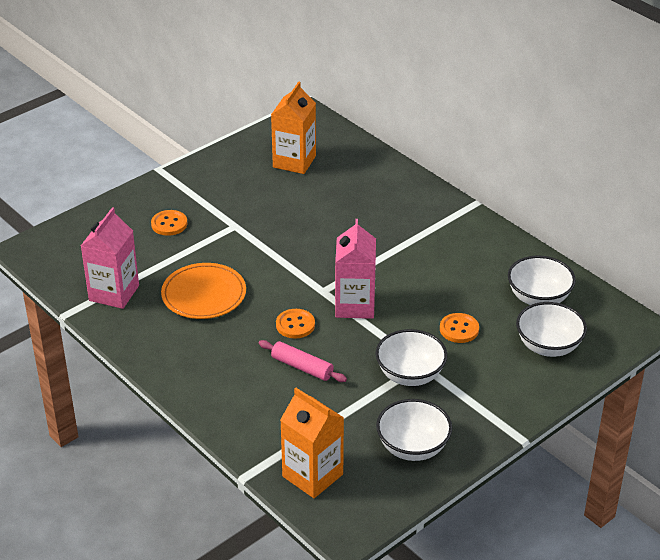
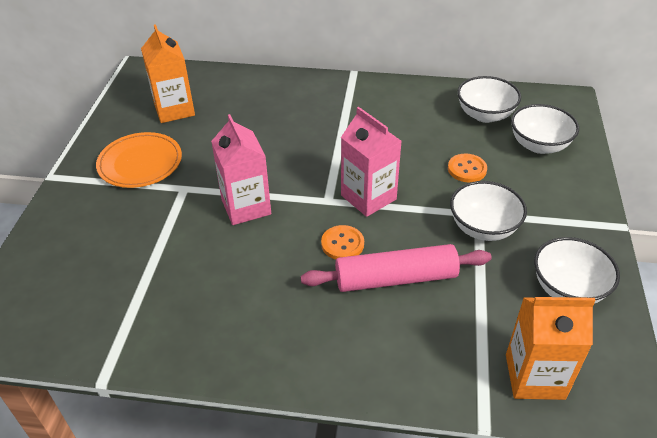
camera: 40 degrees left, 5 degrees up
pink carton [81,207,139,309] -> pink carton moved to [211,114,271,225]
orange button [151,210,187,236] -> none
orange plate [161,263,246,319] -> orange plate moved to [96,132,182,188]
pink rolling pin [259,340,347,382] -> pink rolling pin [301,244,492,292], size x1.66

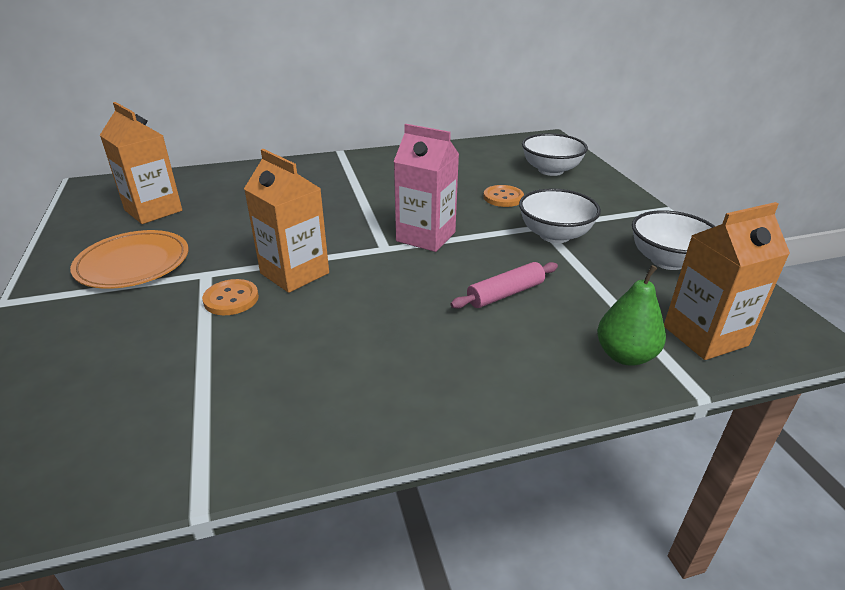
camera: 25 degrees left, 10 degrees down
pink carton [211,114,271,225] -> orange carton [244,149,329,293]
pink rolling pin [301,244,492,292] -> pink rolling pin [450,262,558,309], size x0.60
orange button [321,225,364,259] -> orange button moved to [202,279,259,315]
white bowl [457,76,521,123] -> none
none -> green pear [597,265,666,366]

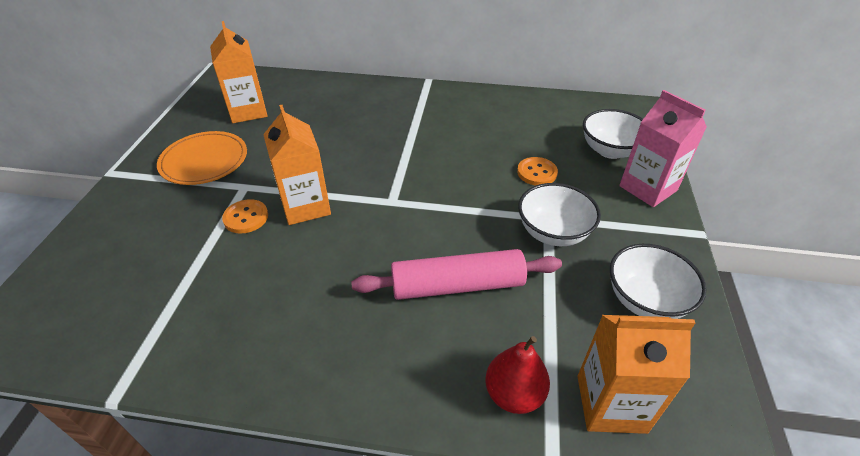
camera: 25 degrees right, 10 degrees up
pink carton [394,124,459,252] -> pink carton moved to [619,90,707,207]
pink rolling pin [450,262,558,309] -> pink rolling pin [351,249,562,300], size x1.66
green pear [597,265,666,366] -> red pear [485,336,550,414]

